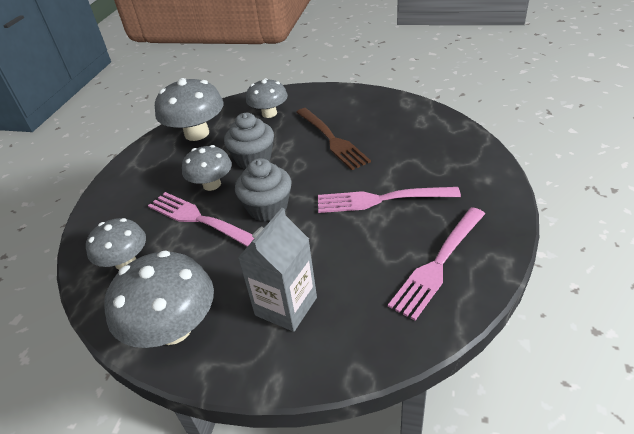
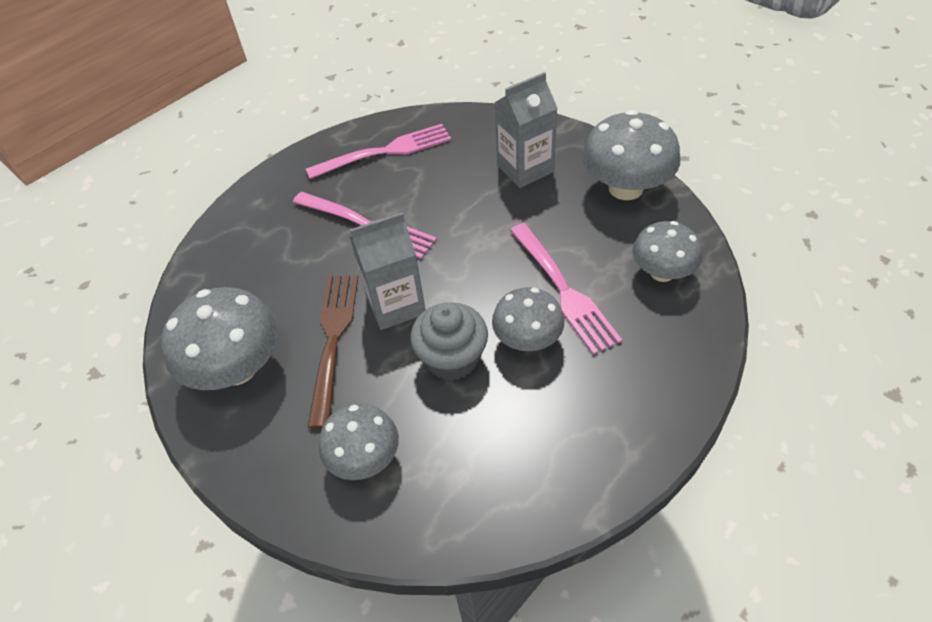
camera: 150 degrees left, 10 degrees up
grey mushroom [155,78,224,141] -> grey mushroom moved to [161,287,279,390]
grey cupcake [235,158,292,221] -> none
none -> grey carton [349,212,426,330]

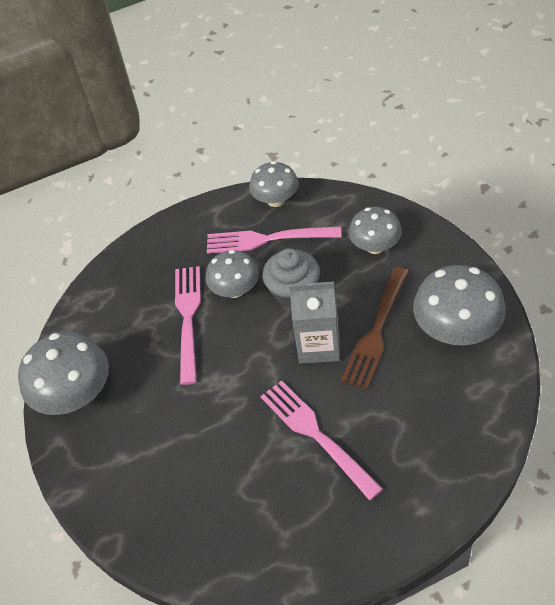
camera: 155 degrees left, 0 degrees up
pink fork [306,124,451,179] -> pink fork moved to [207,226,341,254]
grey carton [494,72,558,188] -> none
grey mushroom [632,221,702,282] -> grey mushroom moved to [249,161,299,207]

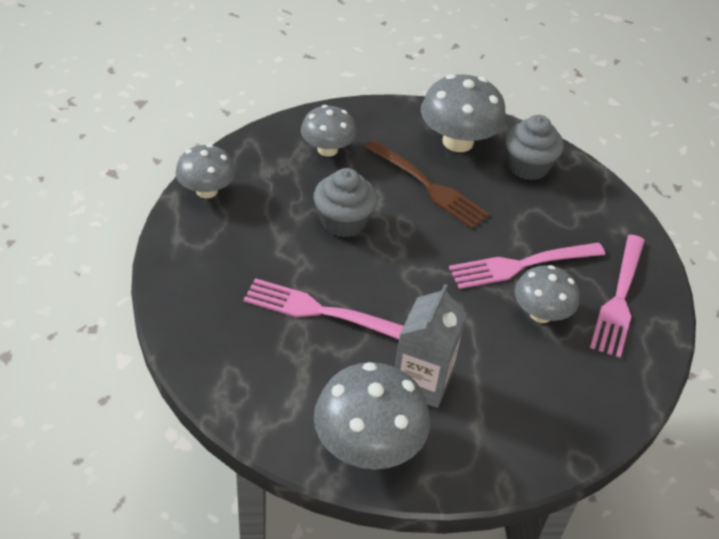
camera: 80 degrees left, 5 degrees down
grey mushroom [206,250,259,298] -> grey mushroom moved to [515,265,579,323]
pink fork [207,226,341,254] -> pink fork moved to [590,235,645,358]
grey carton [289,282,340,364] -> grey carton moved to [395,284,467,408]
none -> grey cupcake [505,115,564,180]

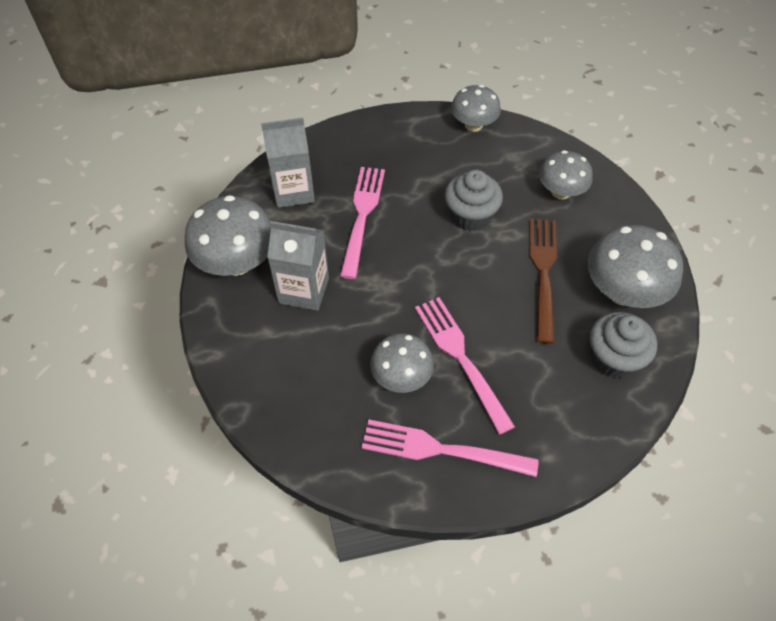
camera: 85 degrees right, 10 degrees up
brown fork [365,140,490,229] -> brown fork turned 150 degrees clockwise [529,219,557,344]
none -> grey carton [261,118,315,208]

